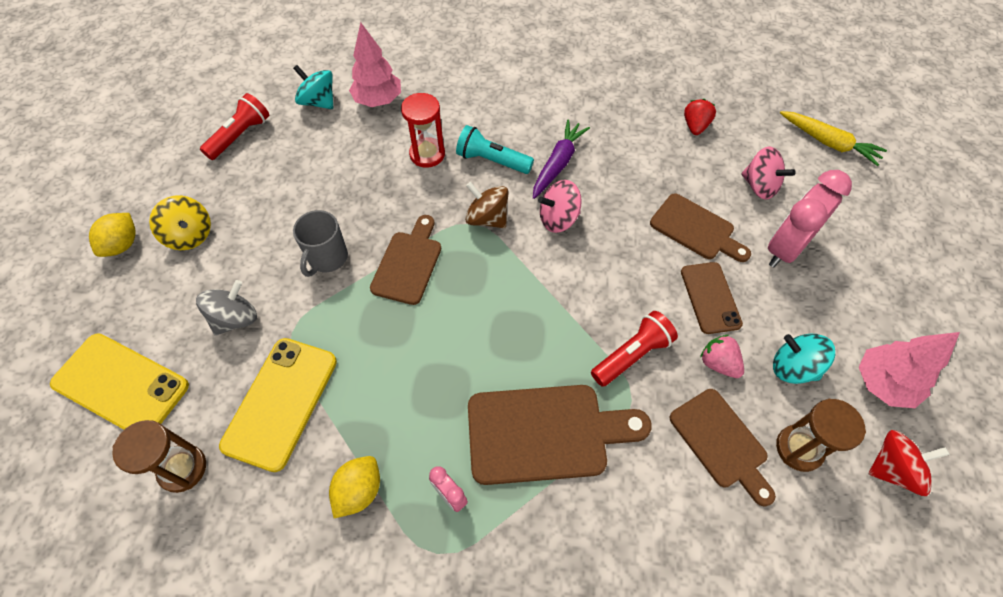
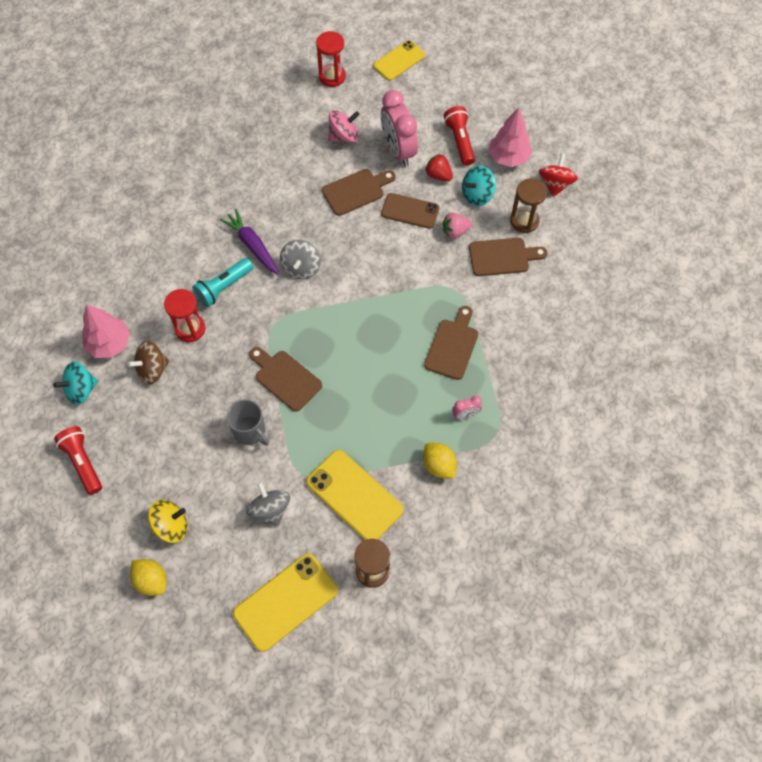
camera: 65 degrees left, 5 degrees up
brown spinning top [465,182,509,228] -> brown spinning top moved to [127,341,169,384]
brown cutting board [468,385,652,485] -> brown cutting board [424,306,478,380], size x0.66
pink spinning top [538,180,582,233] -> grey spinning top [280,240,321,279]
red flashlight [591,311,678,387] -> red flashlight moved to [444,106,475,166]
red strawberry [684,99,716,135] -> red strawberry moved to [425,154,453,181]
yellow carrot [780,111,887,166] -> red hourglass [316,31,346,87]
none -> yellow phone [373,40,425,81]

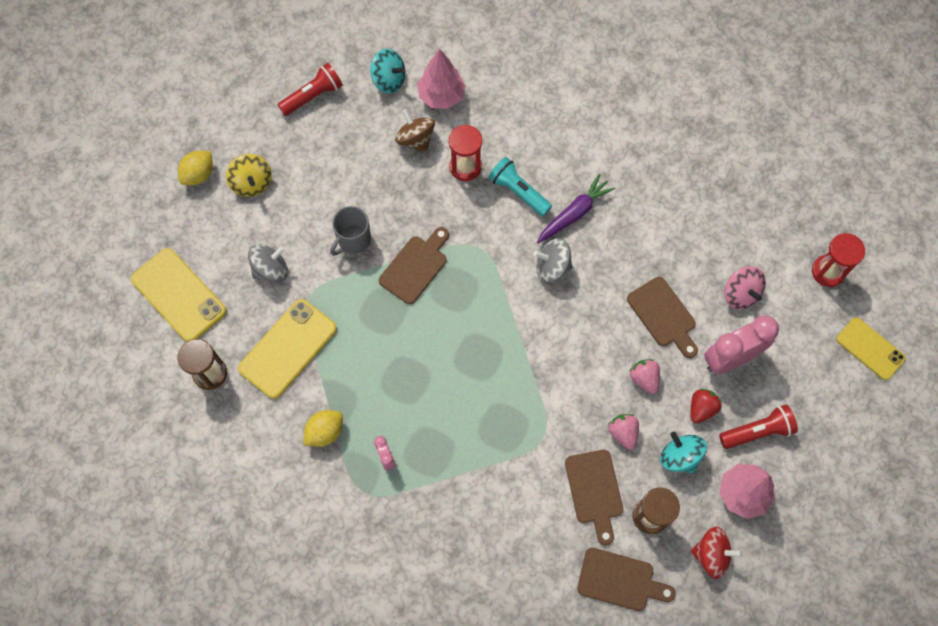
camera: 85 degrees right, 5 degrees up
turquoise spinning top [53,361,98,405] -> turquoise spinning top turned 150 degrees clockwise [370,49,405,94]
brown phone [381,193,439,229] -> pink strawberry [630,359,660,394]
brown cutting board [424,306,478,380] -> brown cutting board moved to [577,548,676,611]

